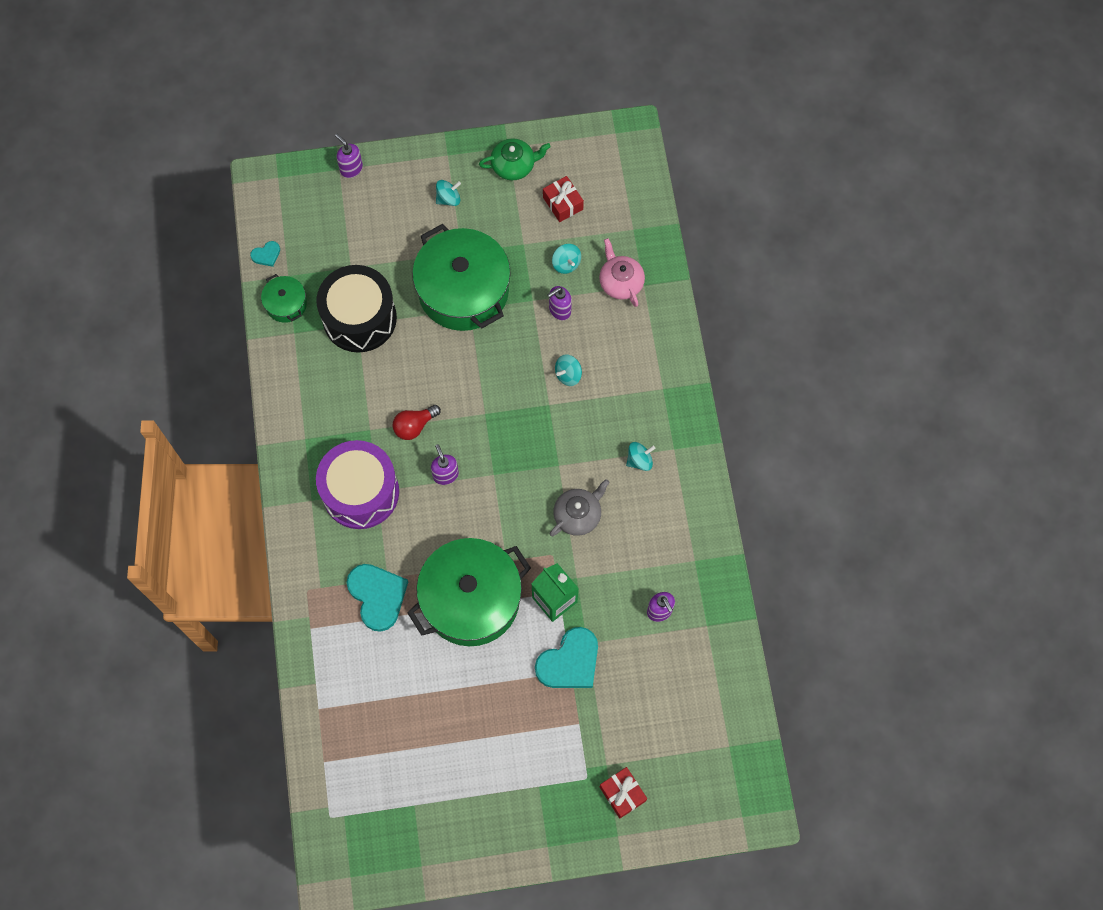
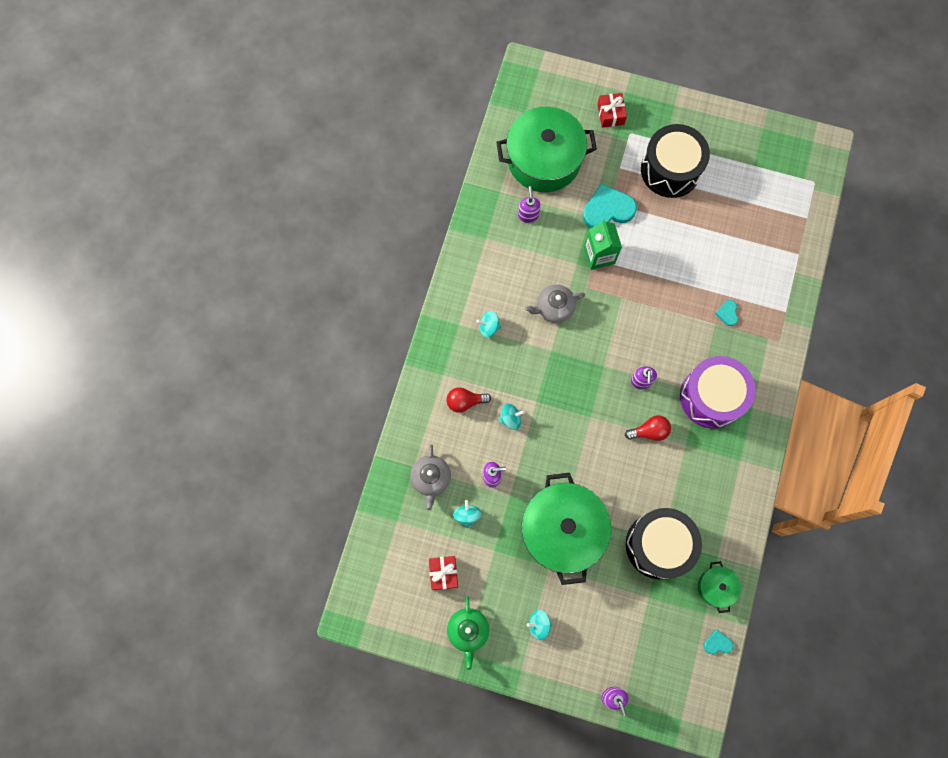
camera: 155 degrees left, 5 degrees up
turquoise heart [346,564,408,632] -> turquoise heart [716,300,738,326], size x0.47
green pot [407,538,531,646] -> green pot moved to [496,107,597,192]
green teapot [479,138,551,180] -> green teapot turned 105 degrees counterclockwise [447,596,490,670]
pink teapot [599,238,645,307] -> grey teapot [410,444,451,510]
none -> red light bulb [446,387,491,413]
none -> black drum [641,124,710,198]

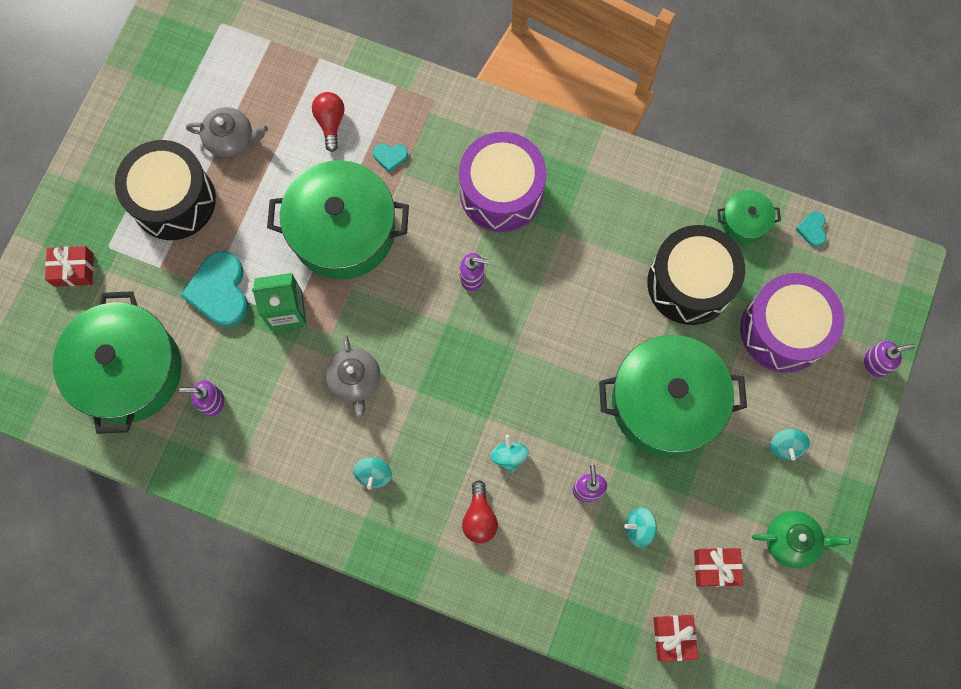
camera: 85 degrees left, 0 degrees up
grey teapot [410,444,451,510] -> grey teapot moved to [186,107,268,157]
red light bulb [625,415,671,441] -> red light bulb moved to [312,92,344,152]
none -> green pot [267,160,409,279]
none -> red gift [653,615,698,662]
none -> purple drum [740,273,844,373]

